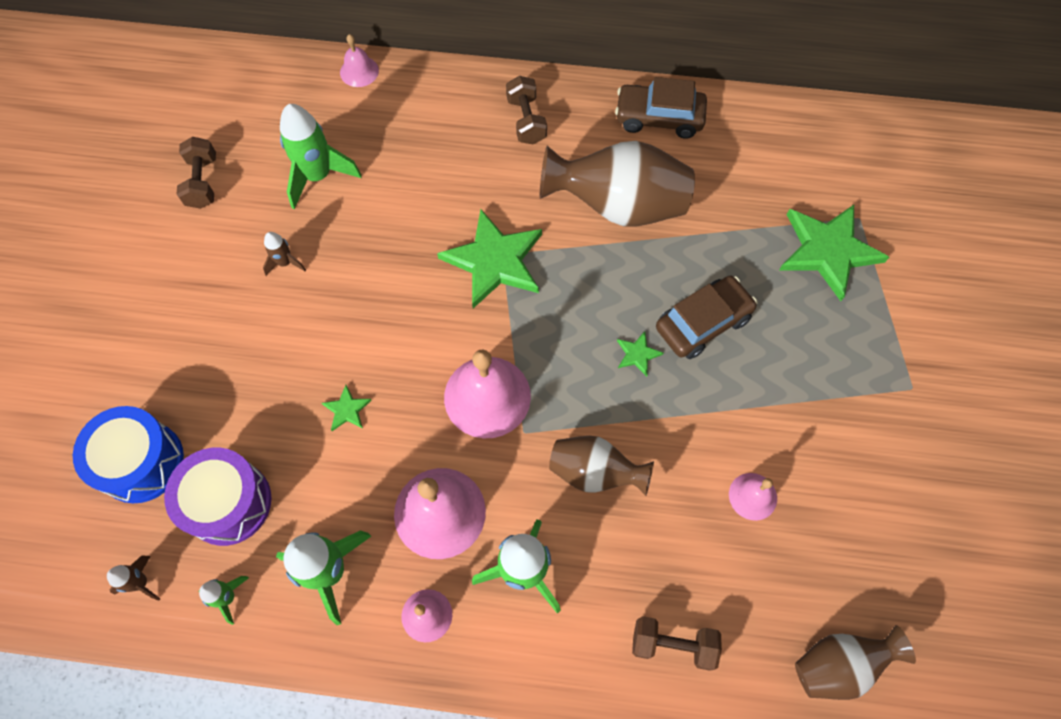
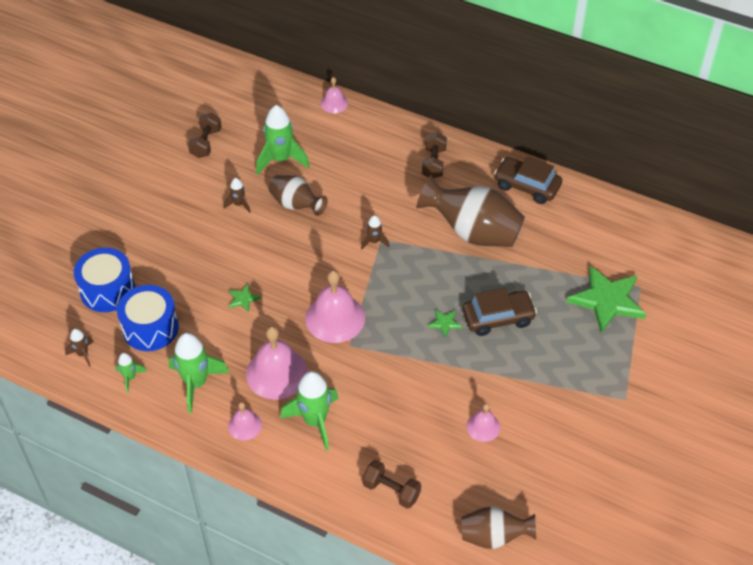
camera: 20 degrees right, 15 degrees down
purple drum [164,448,272,546] -> blue drum [117,285,179,351]
green star [437,209,542,308] -> brown rocket [361,215,390,249]
brown vase [549,436,654,496] -> brown vase moved to [268,175,328,216]

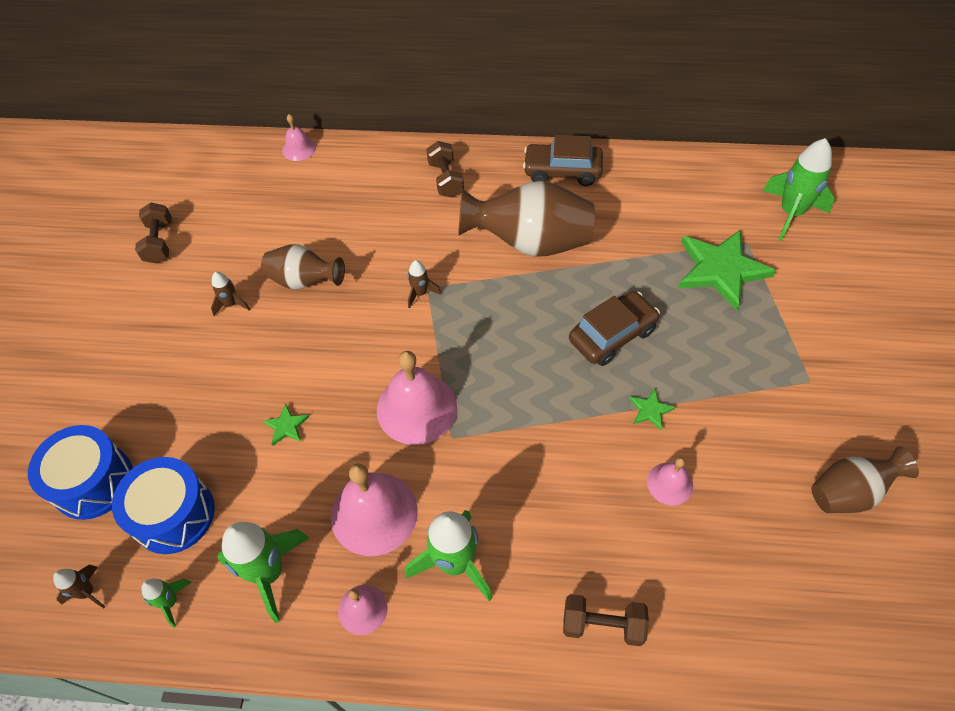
camera: 20 degrees left, 5 degrees up
green rocket [256,105,310,175] -> green rocket moved to [763,138,835,241]
green star [428,310,462,337] -> green star moved to [629,389,675,431]
brown vase [461,506,536,549] -> brown vase moved to [811,446,919,513]

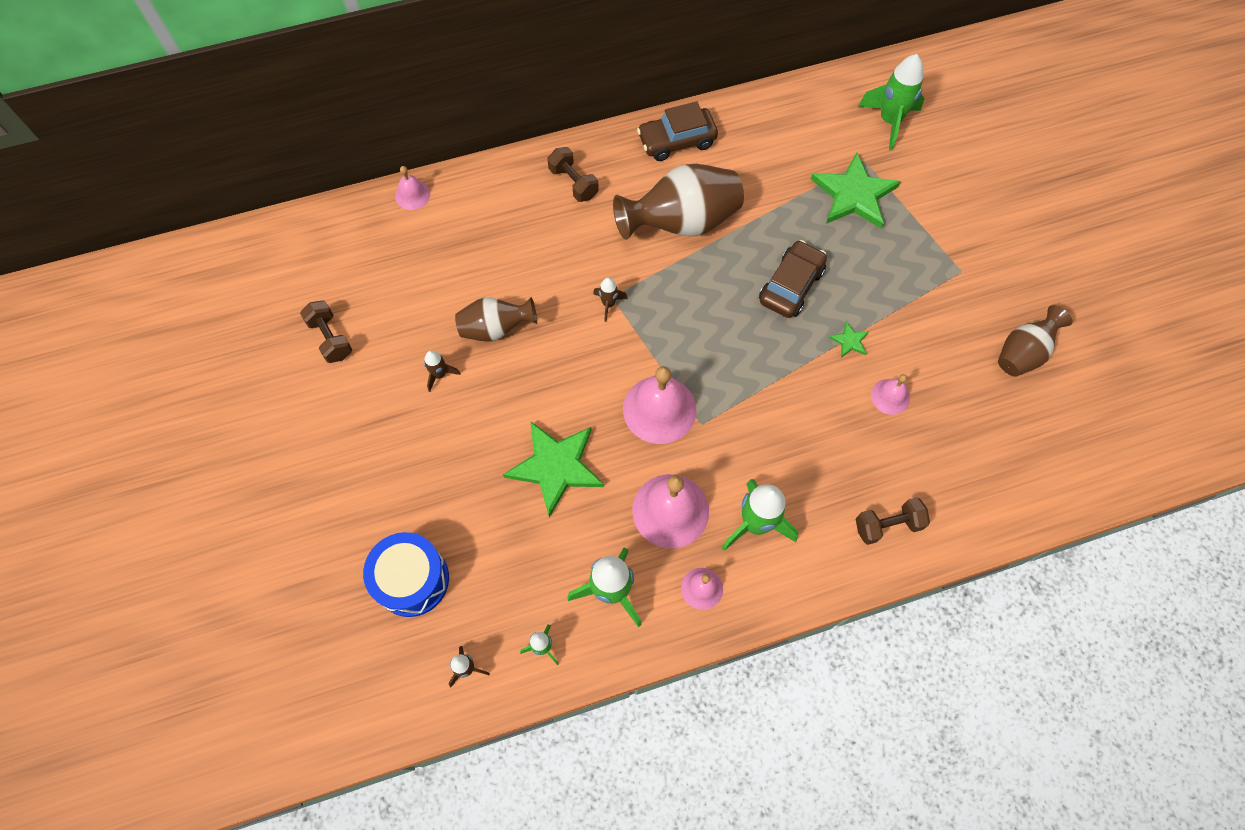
camera: 25 degrees left, 10 degrees up
blue drum [112,457,215,554] -> none
green star [263,403,309,446] -> green star [503,421,604,518], size x2.35

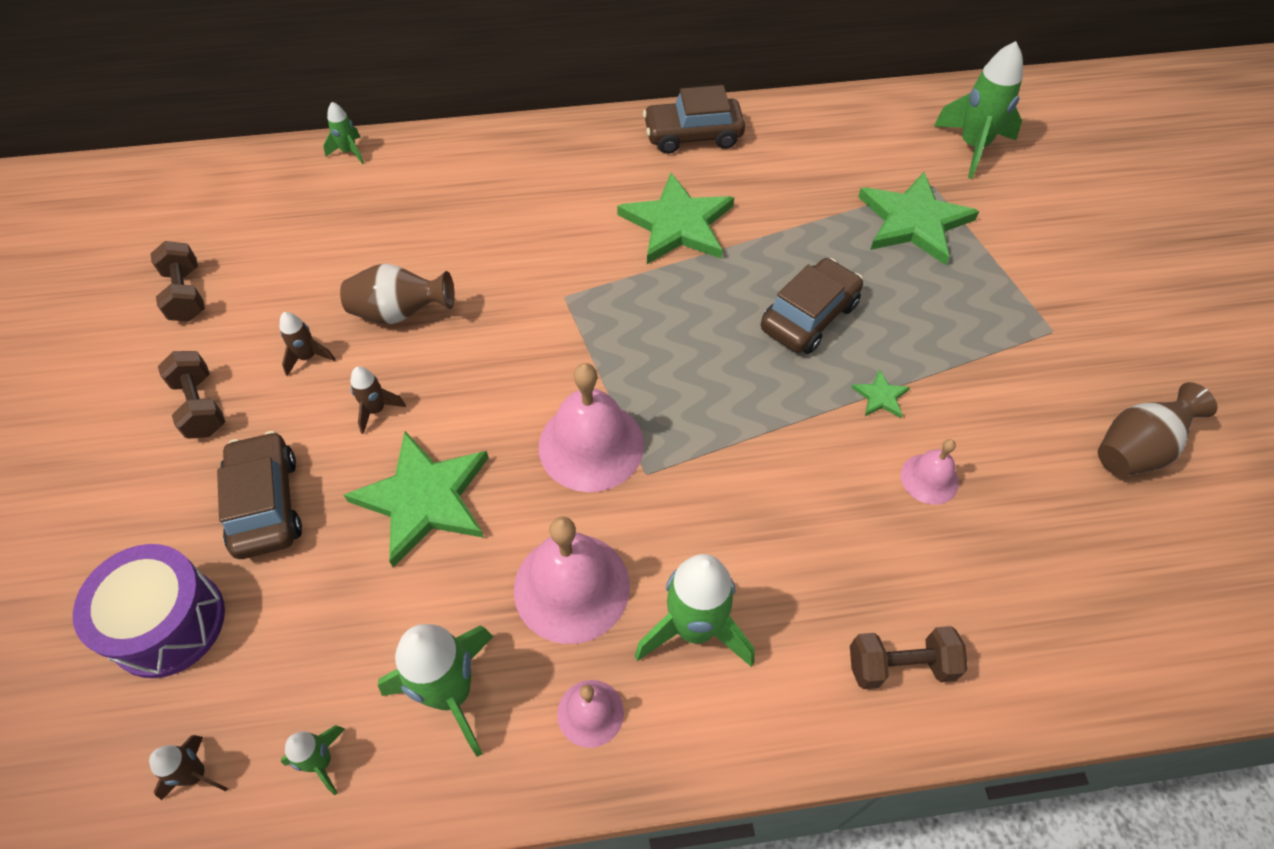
camera: 10 degrees right, 10 degrees down
blue drum [363,532,449,617] -> purple drum [73,544,225,678]
pink bell [395,166,430,210] -> green rocket [323,102,364,164]
brown dumbbell [547,147,599,202] -> brown dumbbell moved to [158,351,225,439]
brown rocket [593,277,628,322] -> brown rocket moved to [351,366,406,434]
brown vase [613,164,744,240] -> green star [617,173,734,264]
none -> brown car [217,431,302,559]

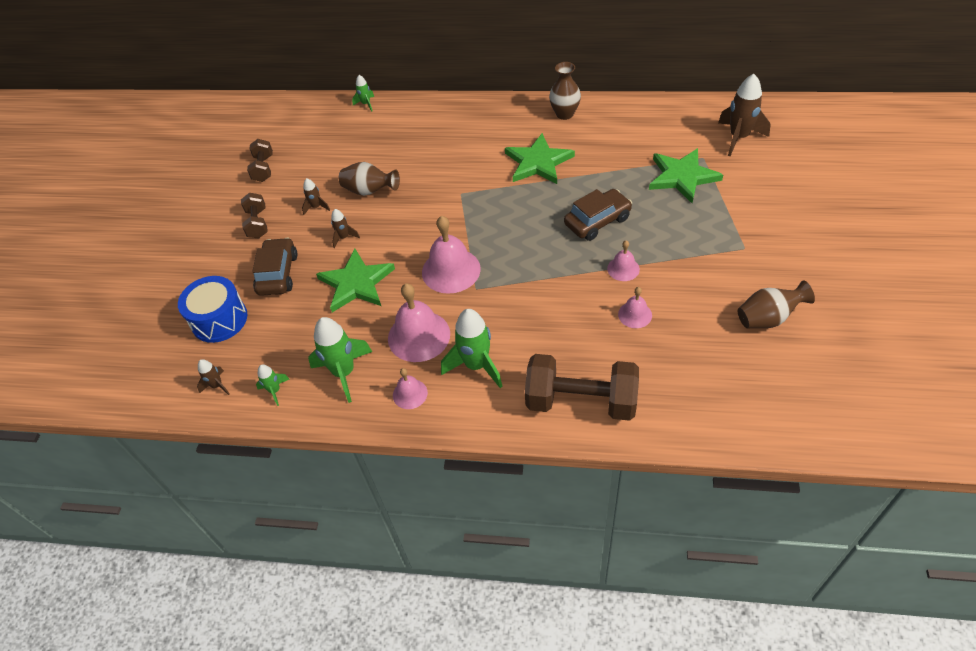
camera: 20 degrees right, 5 degrees down
purple drum [73,544,225,678] -> blue drum [178,276,248,343]
brown car [643,85,745,154] -> brown vase [549,62,581,120]
brown dumbbell [850,626,968,689] -> brown dumbbell [525,354,639,421], size x1.87
green star [851,369,910,418] -> pink bell [607,240,640,281]
green rocket [933,41,1023,179] -> brown rocket [718,74,771,156]

